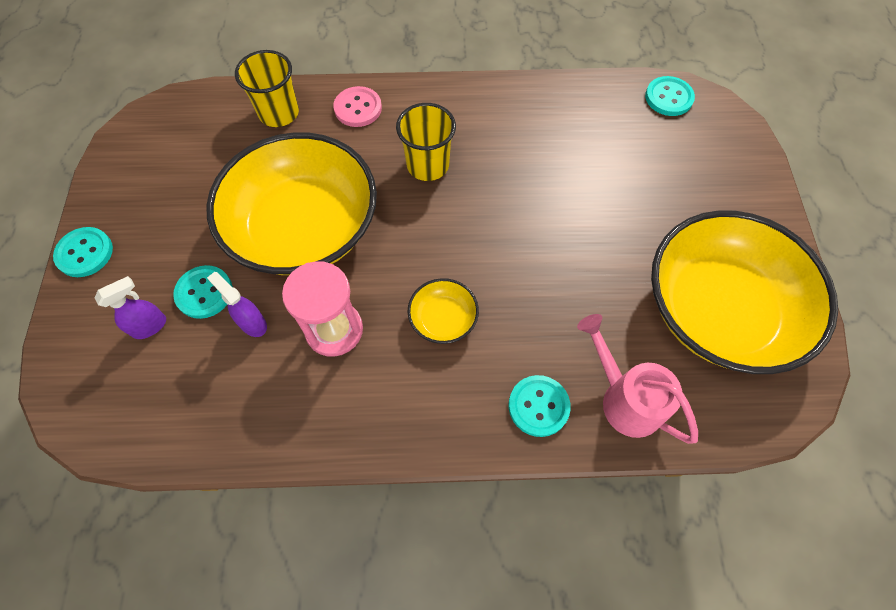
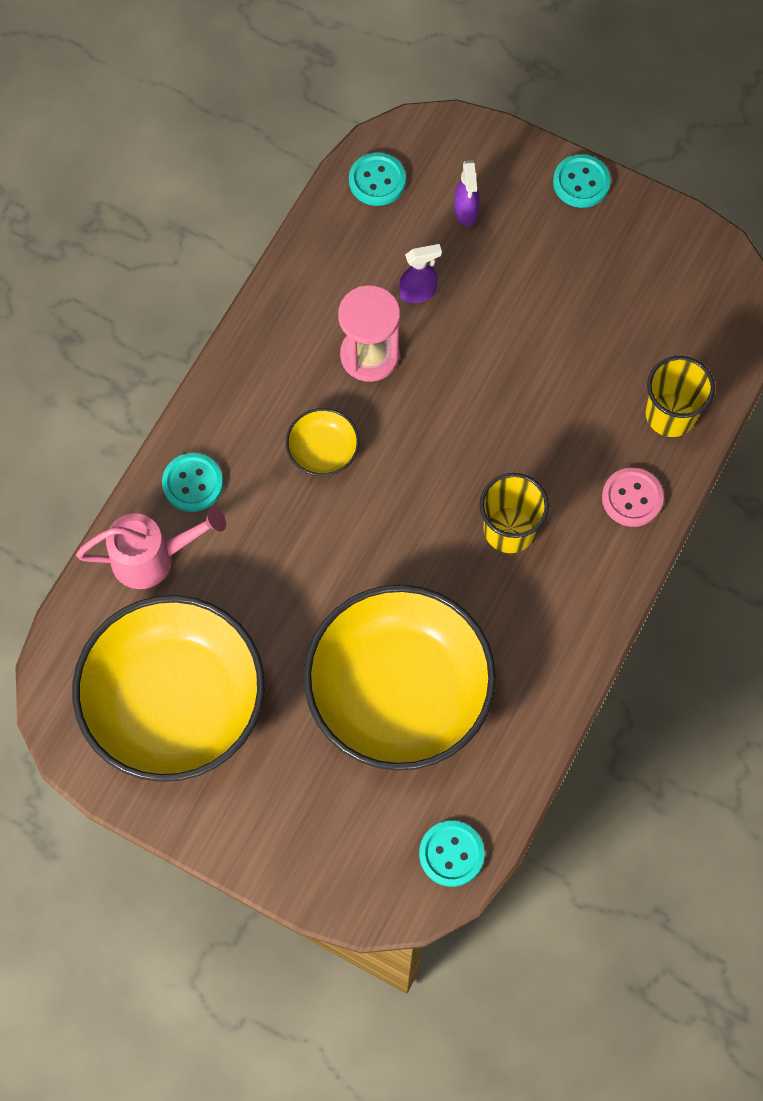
camera: 120 degrees right, 5 degrees up
turquoise button [173,265,233,319] -> turquoise button moved to [349,152,406,206]
yellow bowl [206,132,377,275] -> yellow bowl moved to [304,585,496,771]

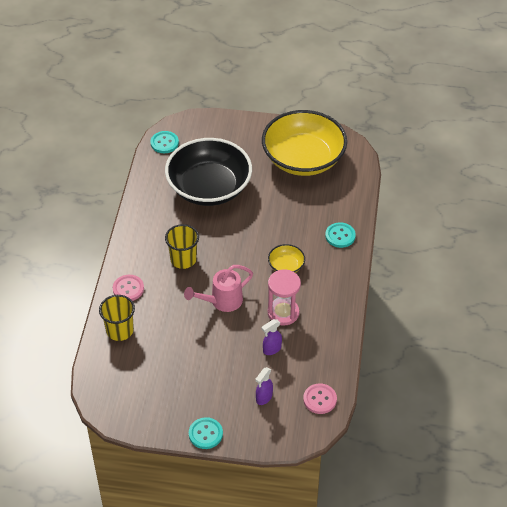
camera: 160 degrees right, 20 degrees down
pink watering can [76,507,226,589] -> pink watering can moved to [184,265,253,312]
yellow bowl [304,585,496,771] -> black bowl [165,138,252,206]
turquoise button [349,152,406,206] -> pink button [303,383,337,414]
purple spray bottle [454,160,480,226] -> purple spray bottle turned 120 degrees counterclockwise [255,367,273,405]

